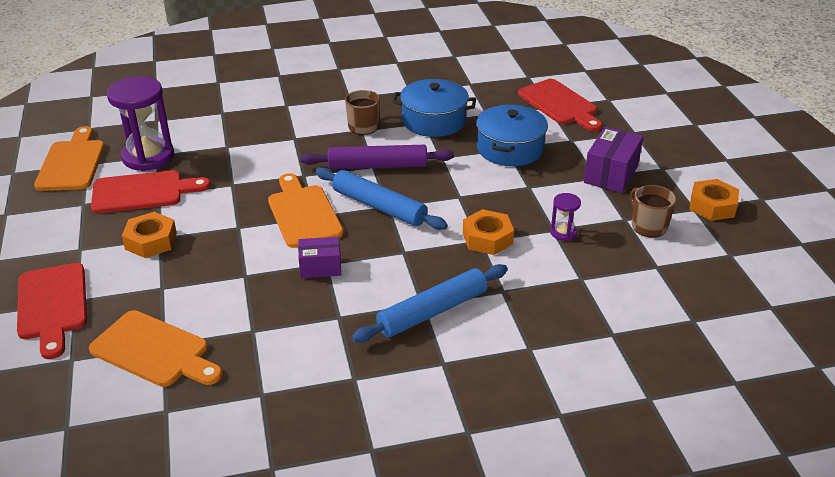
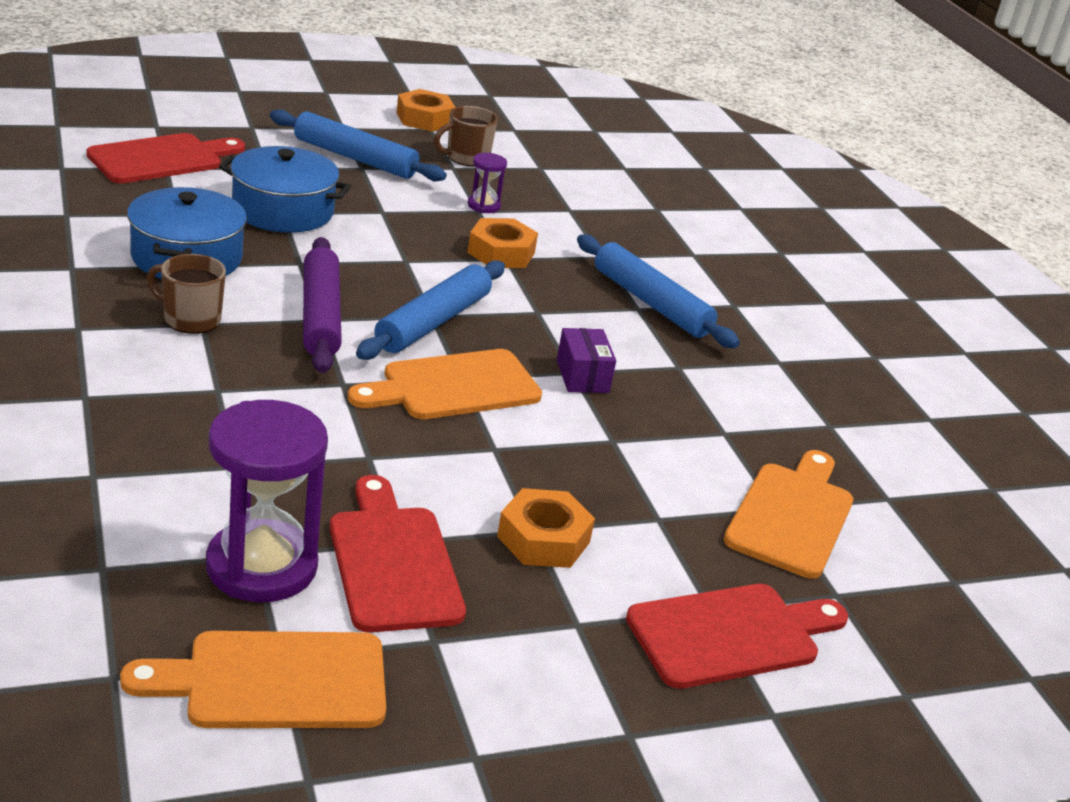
camera: 100 degrees left, 5 degrees down
purple box [584,127,643,193] -> blue rolling pin [270,109,447,181]

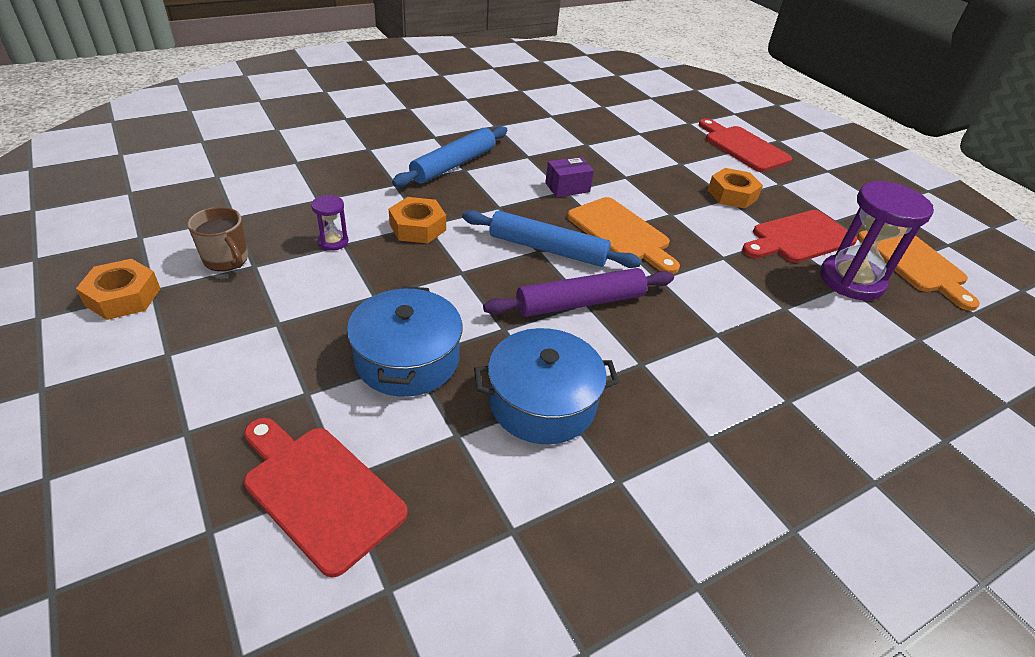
camera: 100 degrees left, 10 degrees up
brown mug [147,254,226,334] -> none
blue rolling pin [270,109,447,181] -> none
orange cutting board [724,450,853,578] -> none

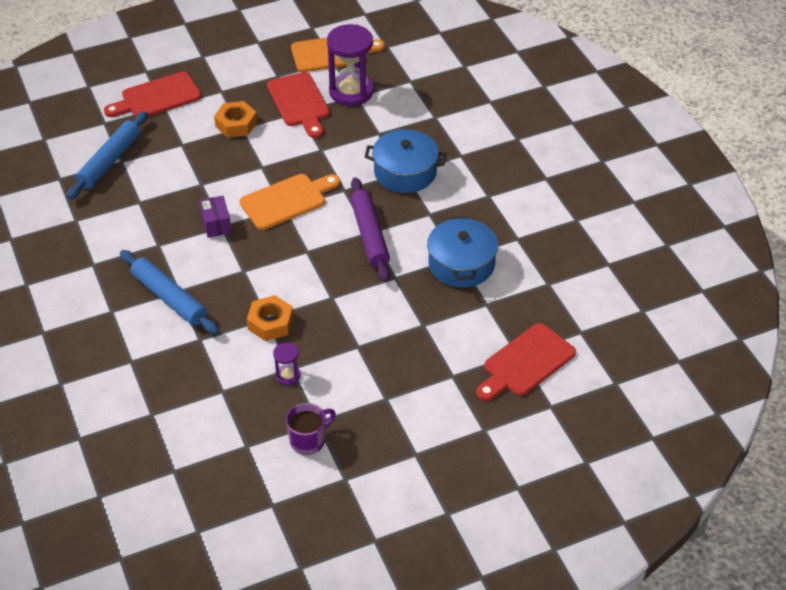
camera: 80 degrees left, 5 degrees up
orange nut [76,259,161,320] -> none
brown mug [188,207,248,271] -> purple mug [286,403,336,455]
blue pot [347,286,463,397] -> blue pot moved to [365,129,446,193]
blue rolling pin [462,210,642,268] -> blue rolling pin moved to [67,111,148,199]

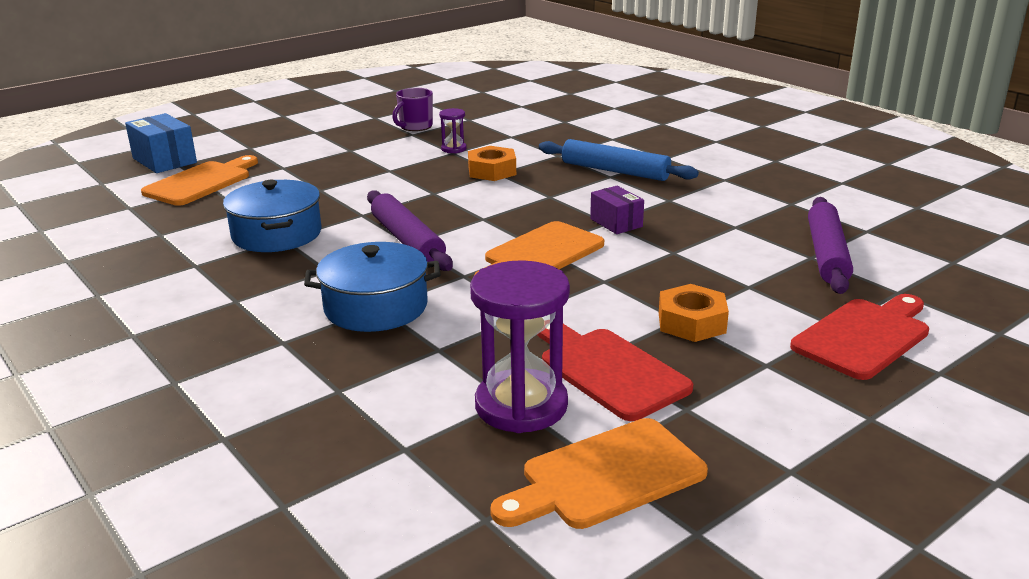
camera: 165 degrees right, 20 degrees down
blue rolling pin [67,111,148,199] -> purple rolling pin [808,197,853,294]
red cutting board [476,323,576,401] -> orange cutting board [141,155,258,206]
none -> blue box [125,113,197,173]

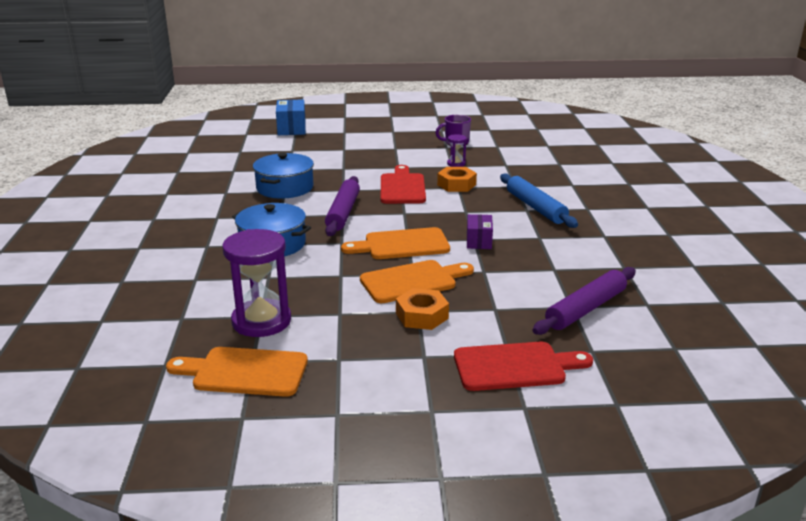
camera: 35 degrees right, 0 degrees up
orange cutting board [141,155,258,206] -> orange cutting board moved to [360,260,474,303]
red cutting board [537,324,693,421] -> red cutting board moved to [381,165,426,204]

